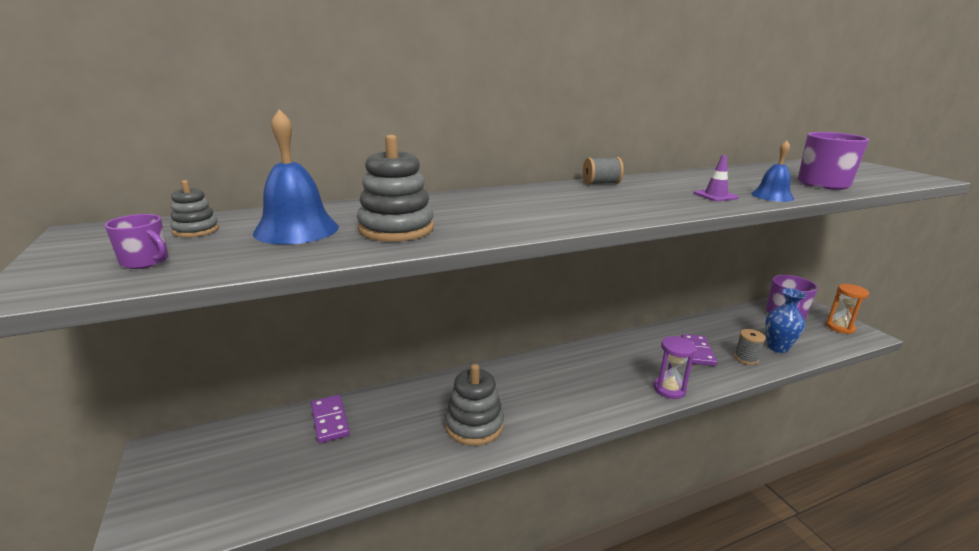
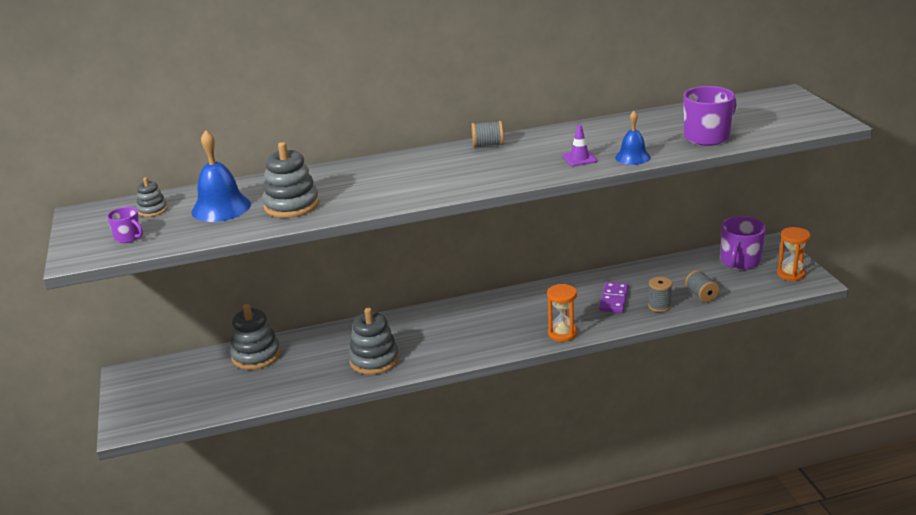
camera: 10 degrees right, 5 degrees up
purple domino [311,395,350,443] -> grey stacking toy [230,304,281,370]
purple hourglass [654,336,696,399] -> orange hourglass [547,284,577,342]
blue vase [765,288,807,353] -> grey spool [685,270,719,302]

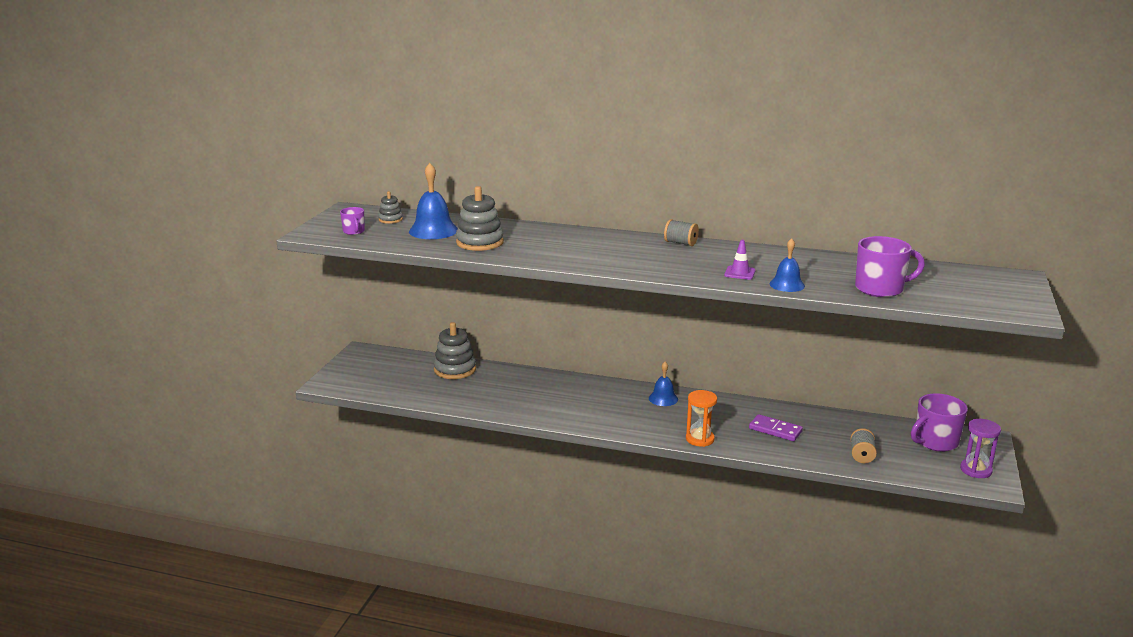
camera: 30 degrees right, 5 degrees down
grey stacking toy [348,308,399,375] -> none
purple domino [599,282,629,313] -> purple domino turned 75 degrees clockwise [749,414,803,441]
grey spool [648,277,672,312] -> none
orange hourglass [777,227,810,281] -> purple hourglass [960,419,1001,478]
none -> blue bell [649,362,678,406]

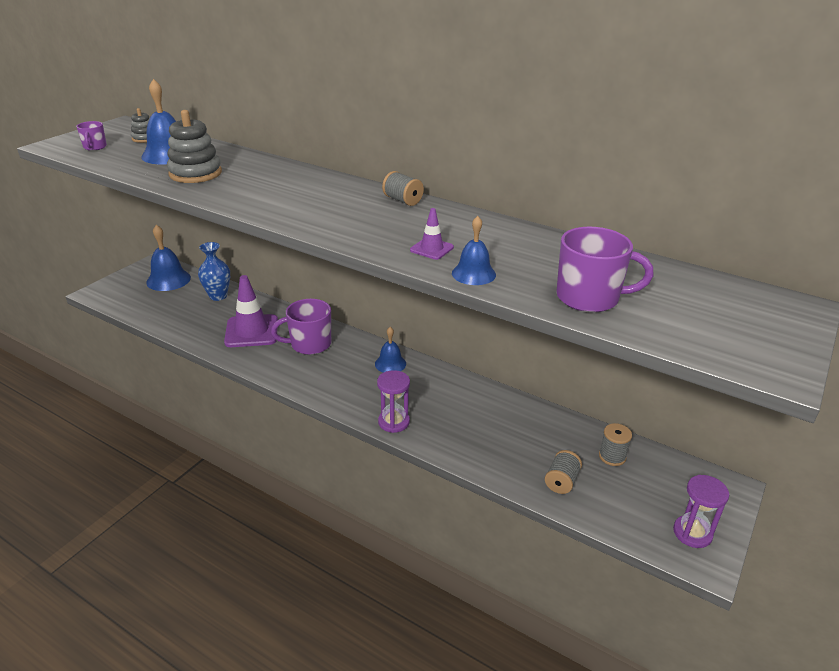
camera: 15 degrees right, 10 degrees up
grey stacking toy [434,322,476,379] -> blue vase [198,242,230,301]
orange hourglass [686,390,717,447] -> purple hourglass [377,370,410,433]
purple domino [749,414,803,441] -> none
purple mug [911,393,968,452] -> purple mug moved to [271,299,331,355]
none -> blue bell [146,225,191,291]
none -> purple traffic cone [224,275,278,347]
none -> grey spool [599,423,632,466]

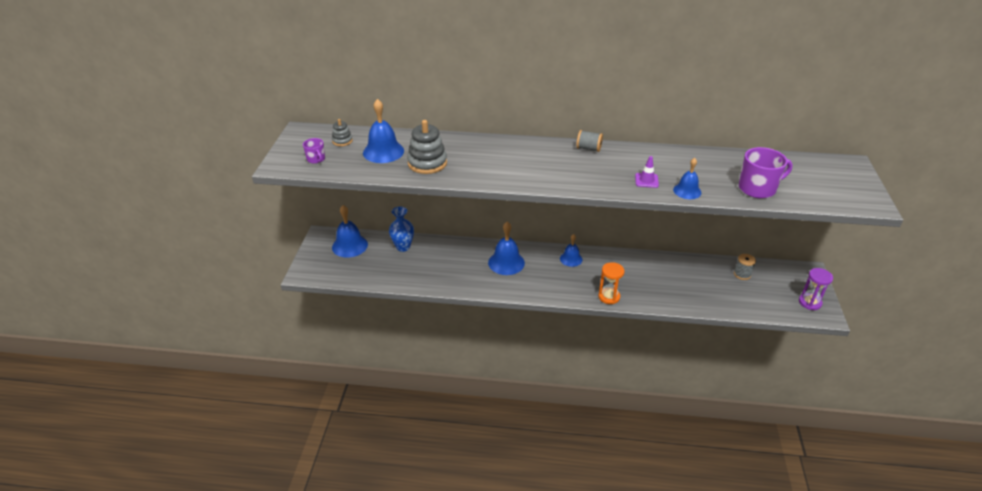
camera: 25 degrees left, 5 degrees up
purple traffic cone [224,275,278,347] -> none
purple mug [271,299,331,355] -> blue bell [488,222,525,275]
purple hourglass [377,370,410,433] -> orange hourglass [598,262,625,304]
grey spool [545,450,582,494] -> none

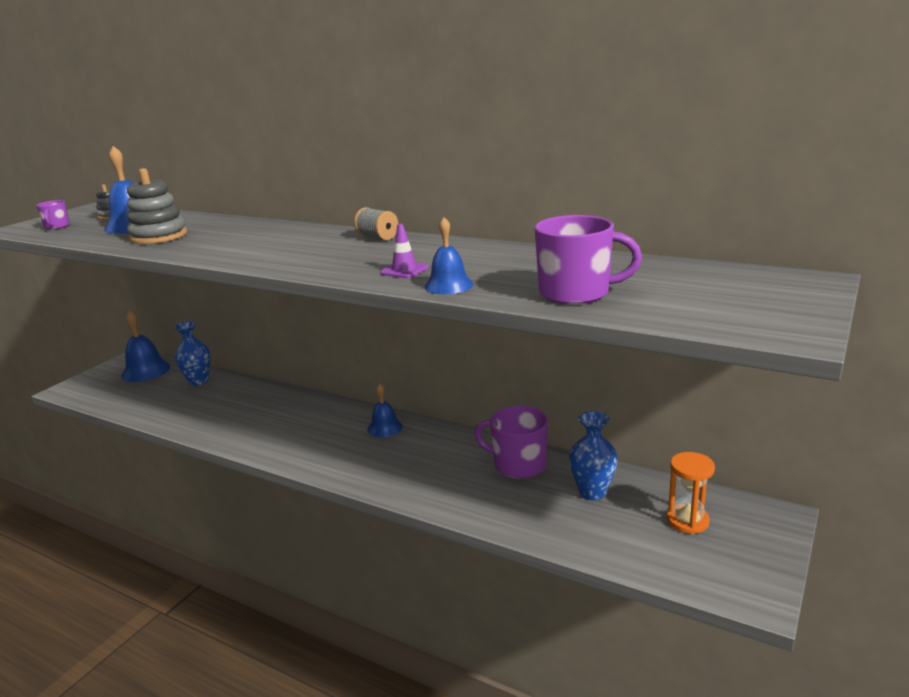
camera: 25 degrees right, 15 degrees down
blue bell [488,222,525,275] -> none
orange hourglass [598,262,625,304] -> orange hourglass moved to [667,452,715,534]
grey spool [734,254,756,280] -> none
purple hourglass [799,268,833,310] -> none
none -> purple mug [474,406,548,479]
none -> blue vase [569,411,618,500]

